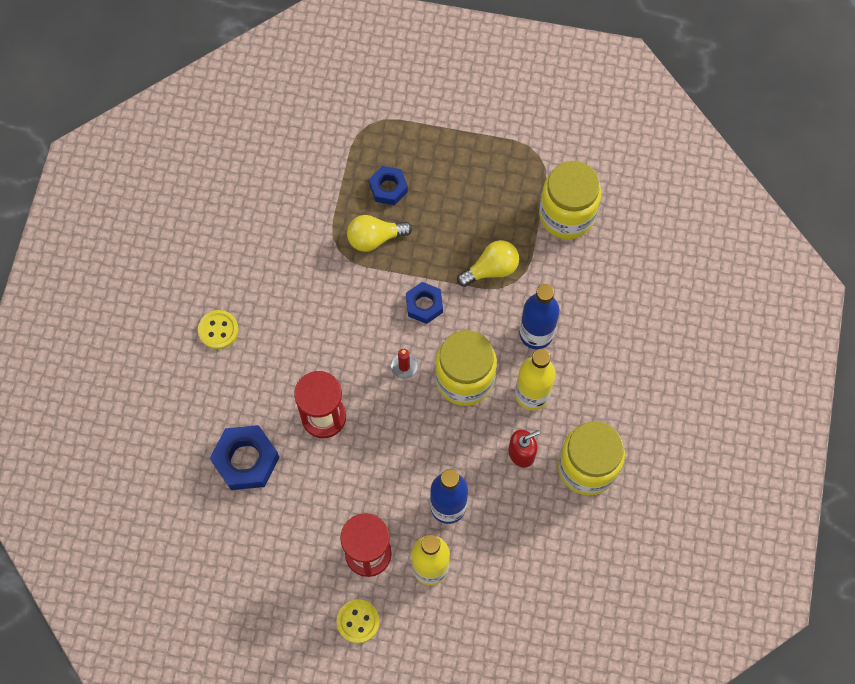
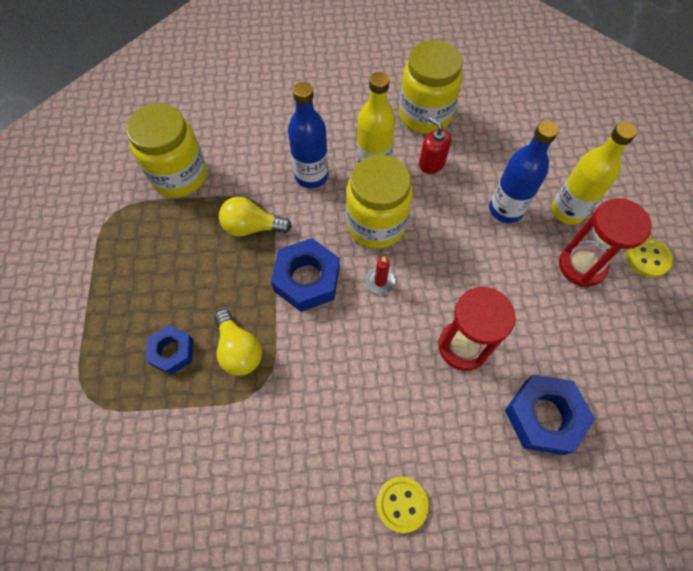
camera: 105 degrees left, 5 degrees down
blue nut [406,282,443,324] -> blue nut [271,238,340,312], size x1.59
yellow light bulb [457,240,519,287] -> yellow light bulb turned 45 degrees counterclockwise [219,197,292,237]

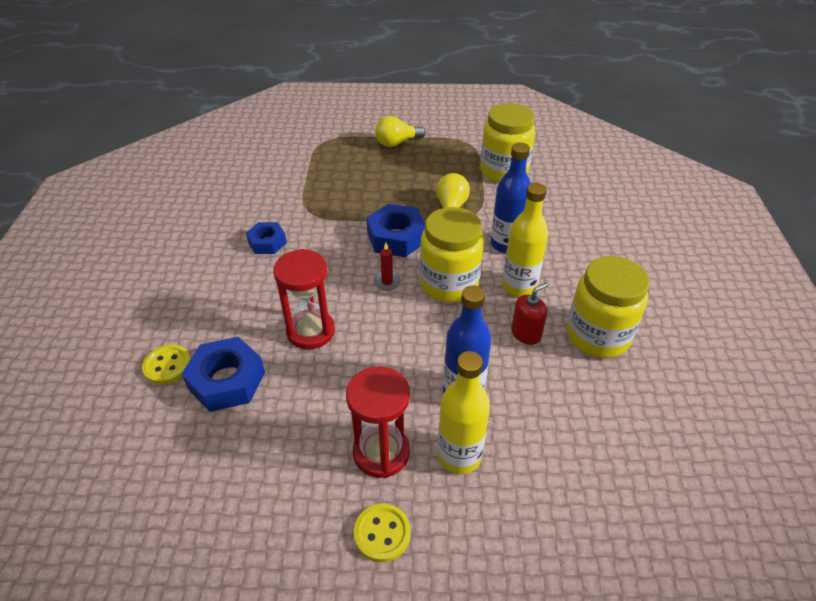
camera: 95 degrees right, 20 degrees down
blue nut [146,325,193,375] -> blue nut moved to [246,222,287,254]
yellow light bulb [214,309,262,376] -> yellow light bulb moved to [375,116,426,147]
yellow button [376,477,429,533] -> yellow button moved to [142,345,191,385]

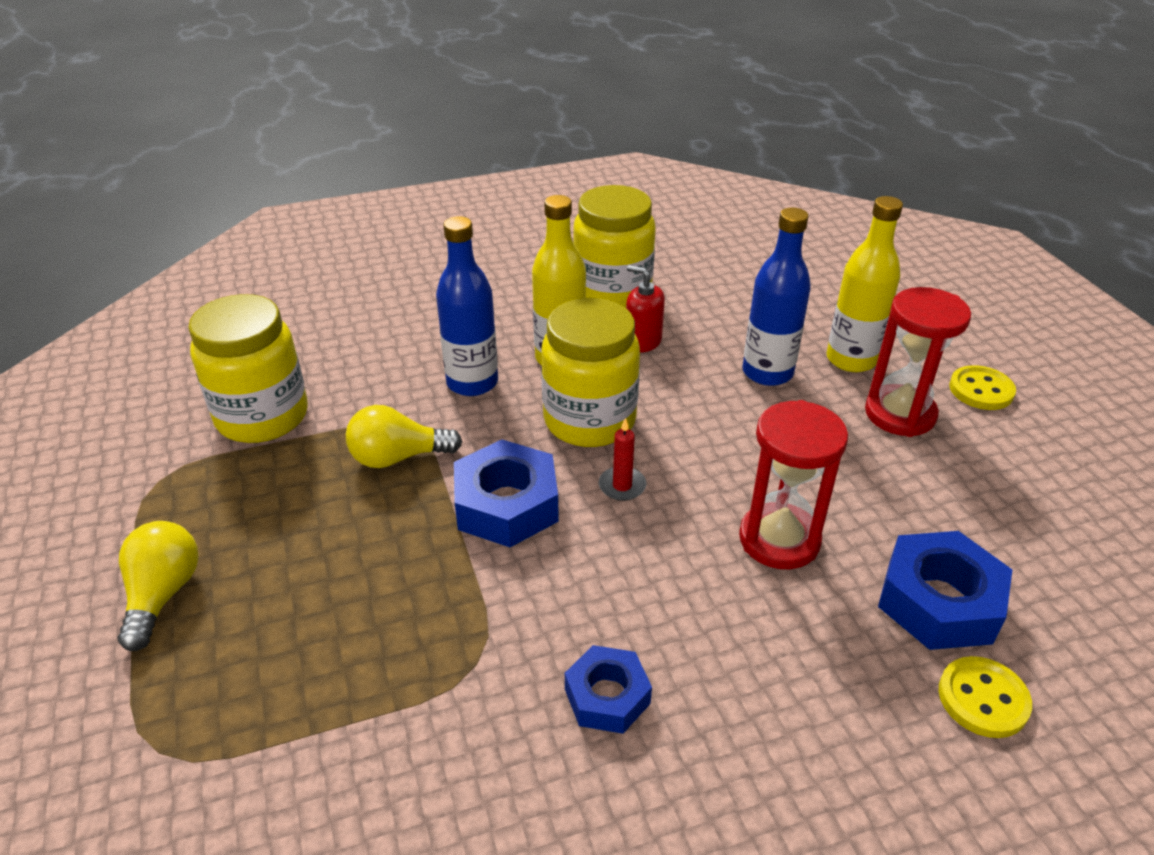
camera: 110 degrees left, 5 degrees down
yellow light bulb [375,116,426,147] -> yellow light bulb turned 135 degrees counterclockwise [117,521,198,651]

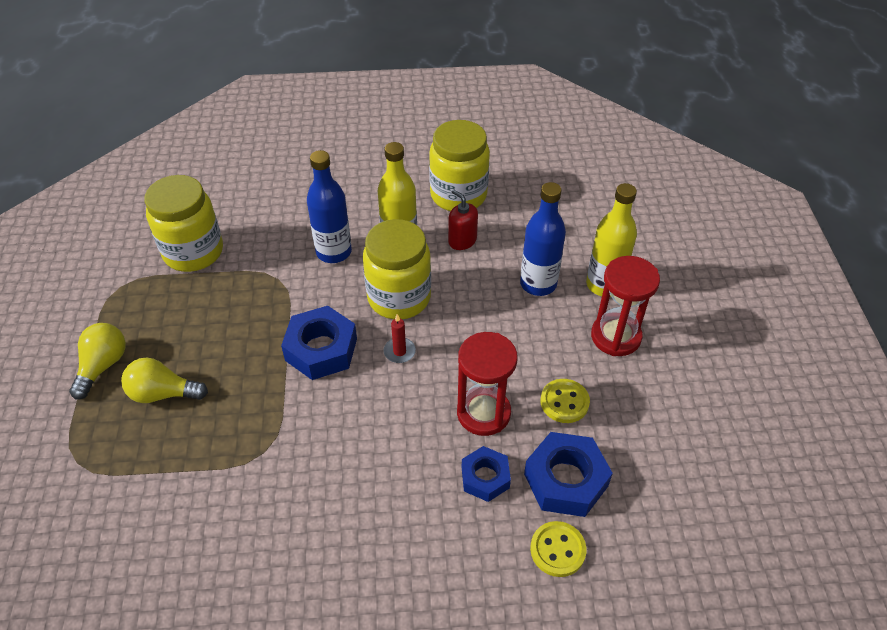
camera: 15 degrees right, 10 degrees up
yellow light bulb [346,405,462,468] -> yellow light bulb moved to [121,358,208,403]
blue nut [565,645,652,734] -> blue nut moved to [462,446,511,502]
yellow button [949,365,1016,410] -> yellow button moved to [540,379,590,423]

